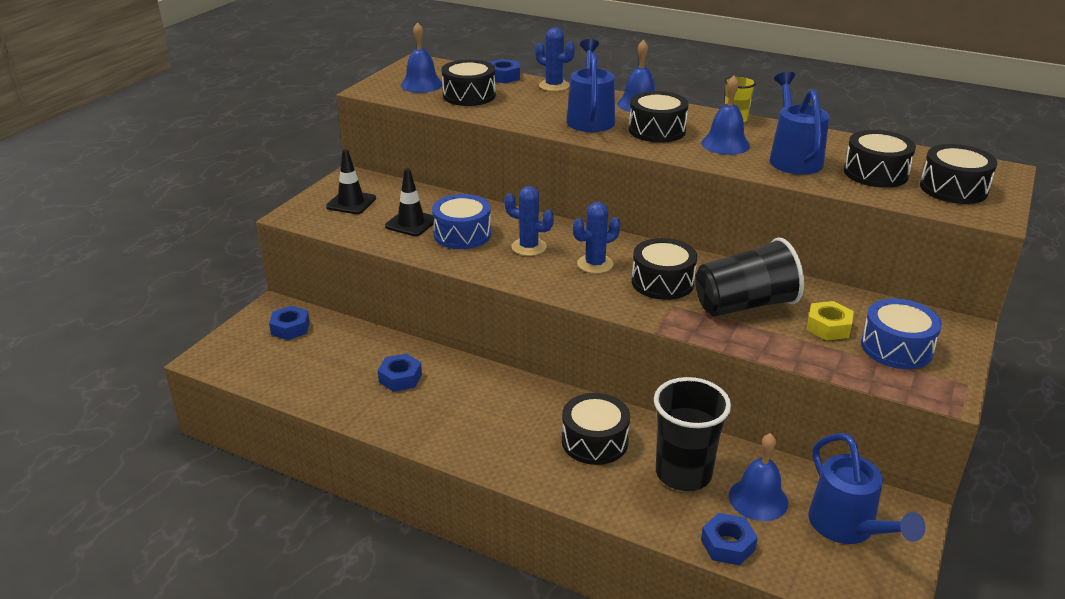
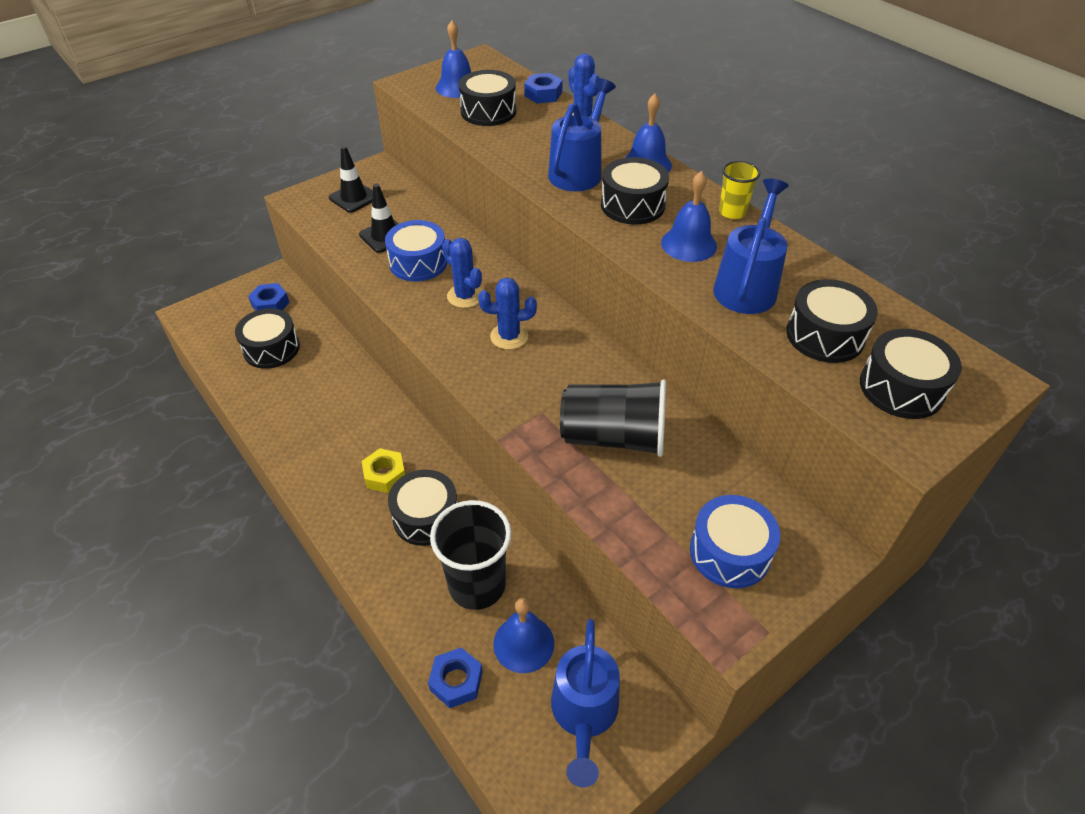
camera: 25 degrees right, 15 degrees up
blue nut [378,353,422,392] -> none
black drum [632,238,697,300] -> black drum moved to [235,308,300,369]
yellow nut [806,301,854,340] -> yellow nut moved to [362,448,405,493]

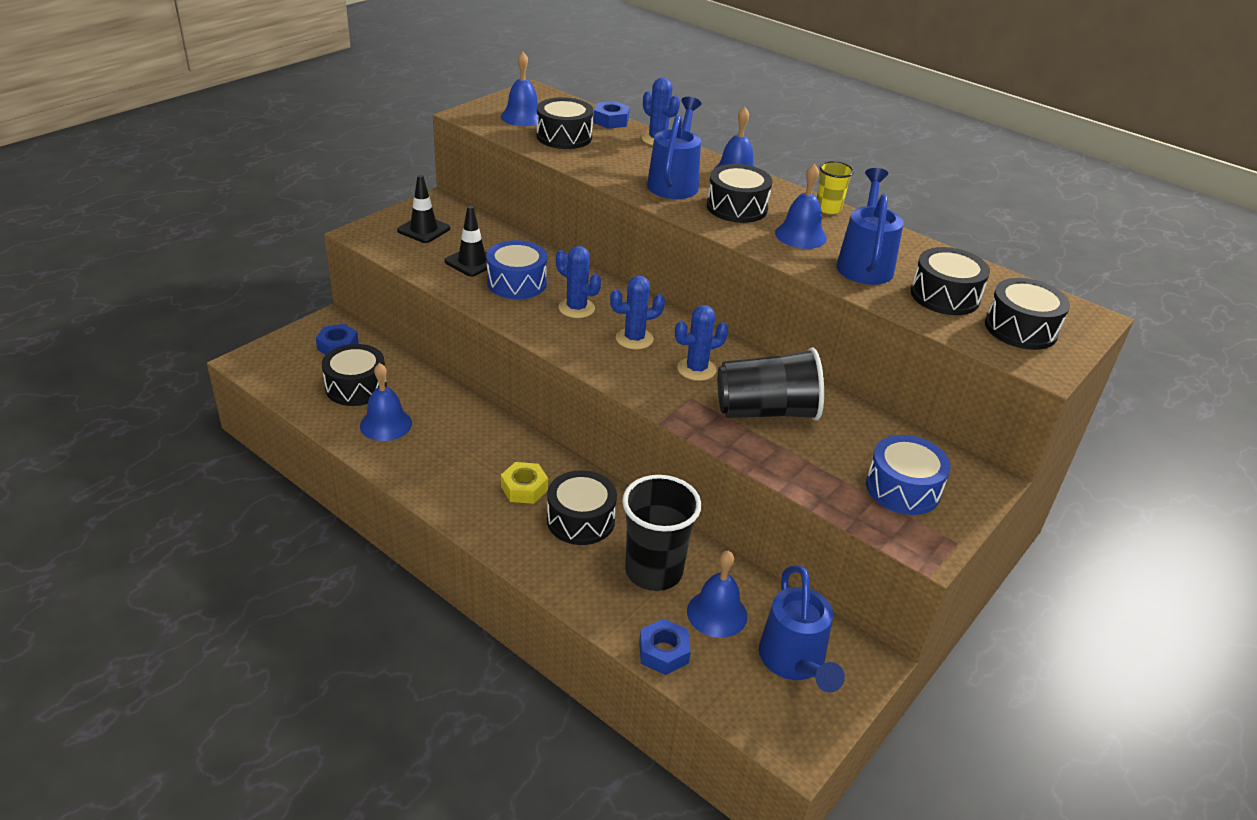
camera: 15 degrees left, 10 degrees down
none -> blue bell [360,363,412,441]
none -> blue cactus [675,305,729,381]

